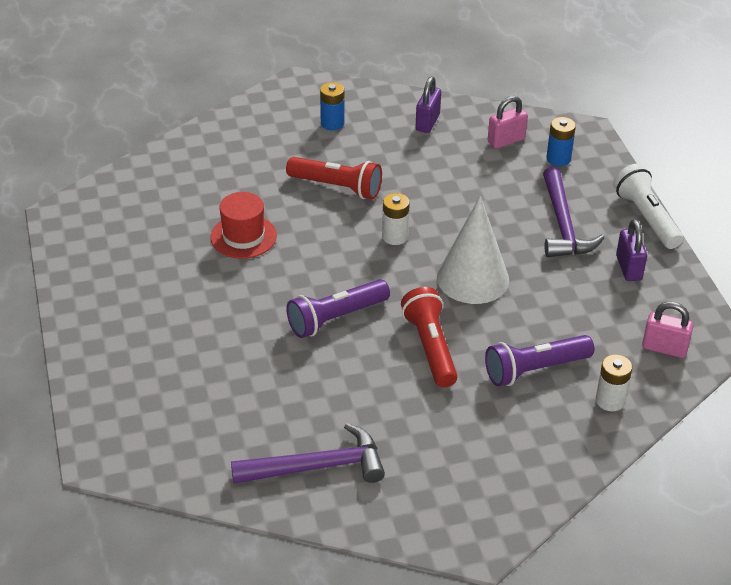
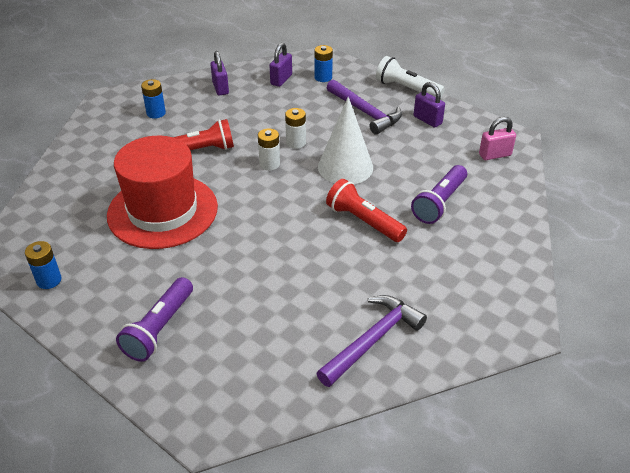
camera: 35 degrees left, 0 degrees up
red hat [210,192,277,259] -> red hat [107,136,218,249], size x1.95
purple flashlight [286,279,390,338] -> purple flashlight moved to [116,277,193,362]
pink padlock [488,96,528,149] -> purple padlock [269,43,292,87]
white battery [596,354,632,411] -> white battery moved to [285,108,306,149]
none -> blue battery [25,241,62,289]

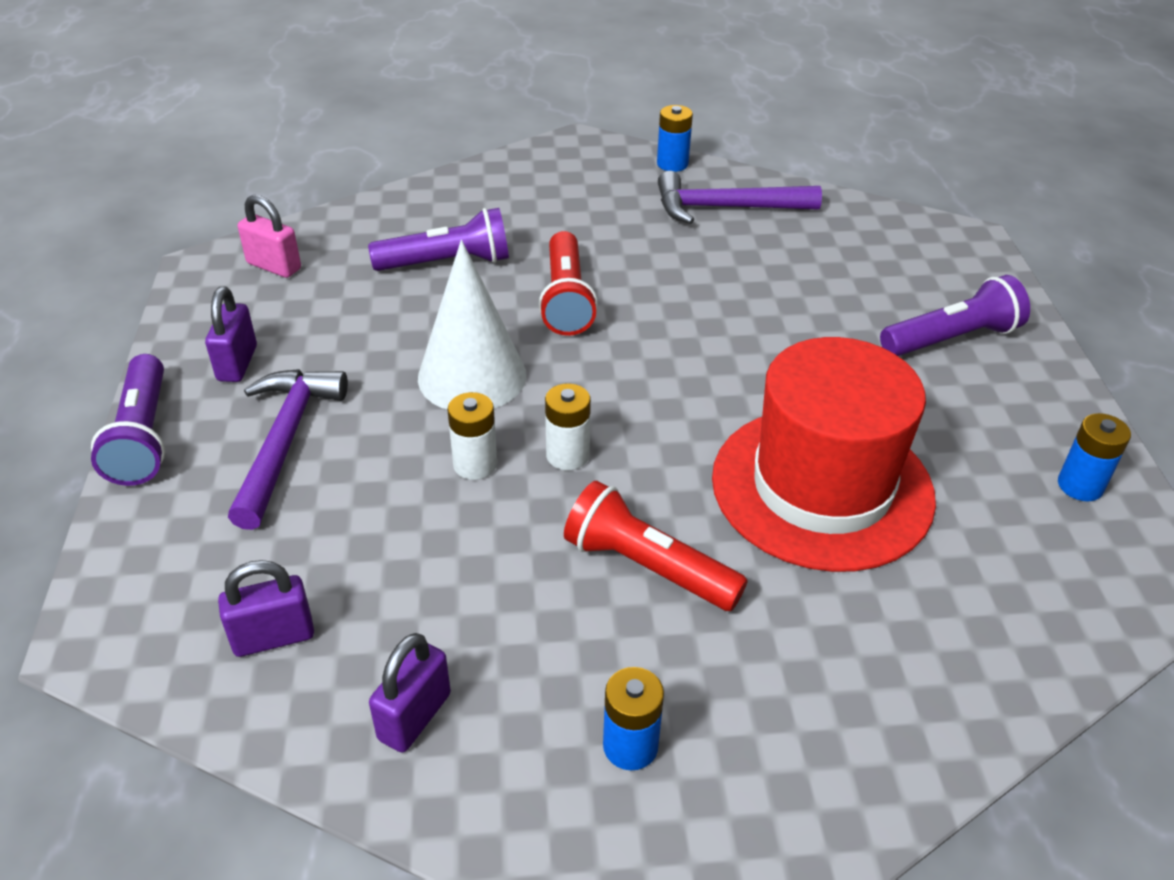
camera: 135 degrees left, 0 degrees up
blue battery [314,45,333,82] -> blue battery moved to [657,105,693,172]
white flashlight [376,56,445,99] -> purple flashlight [91,354,165,486]

